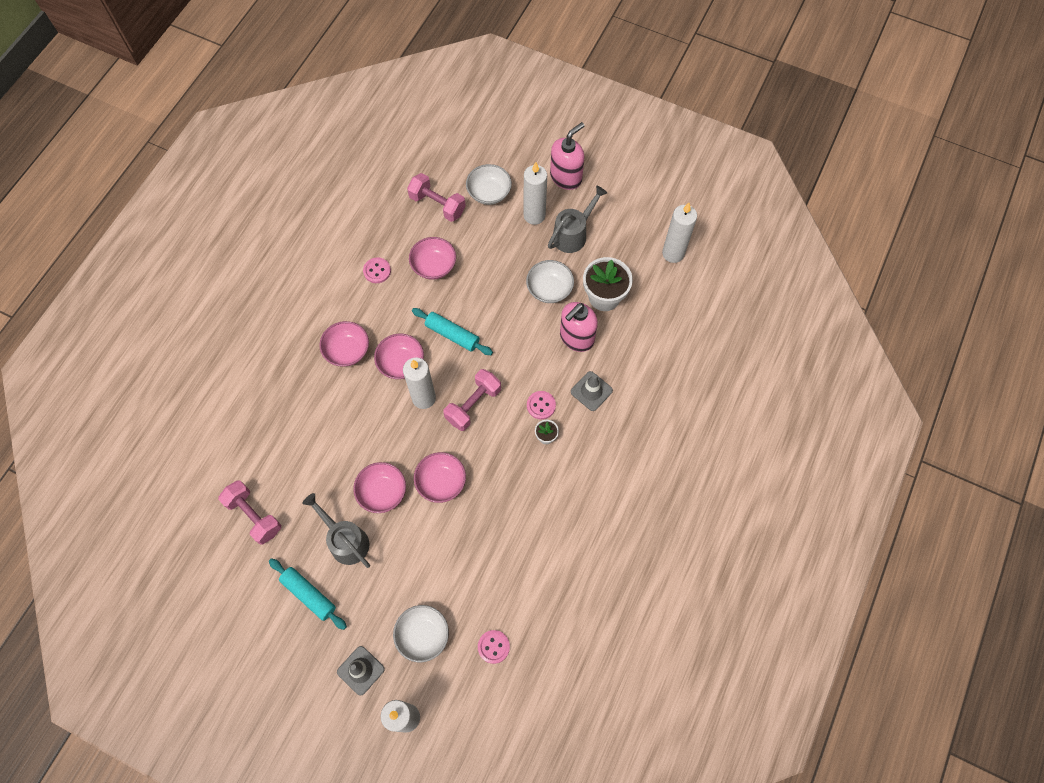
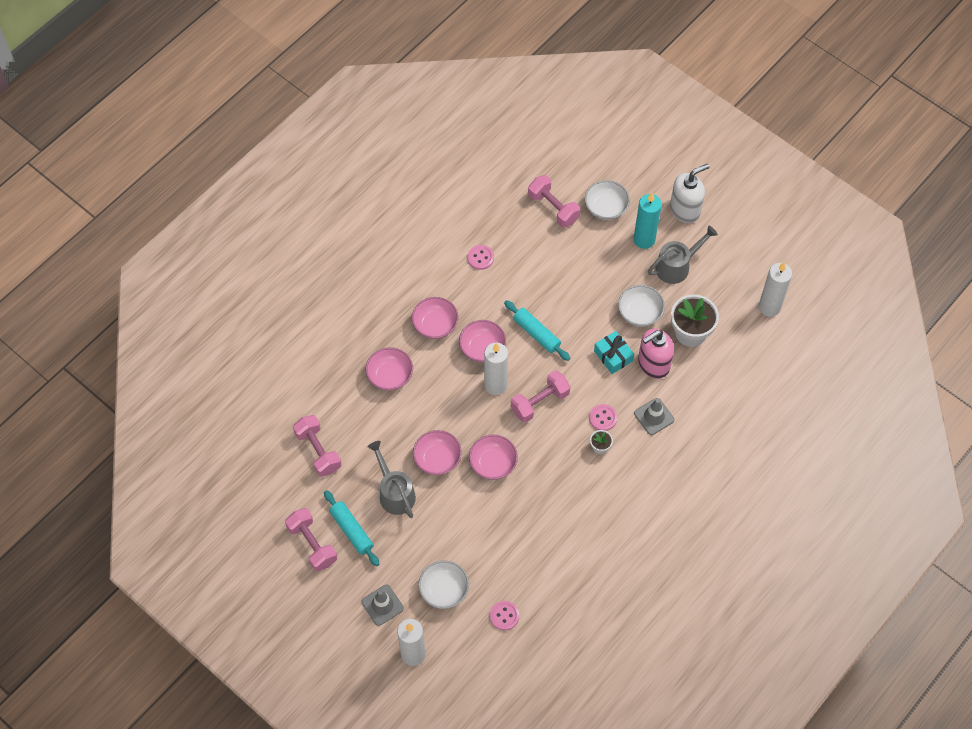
camera: 15 degrees right, 5 degrees down
pink bowl [409,237,456,280] -> pink bowl moved to [365,347,413,391]
white candle [524,162,547,225] -> turquoise candle [634,192,662,249]
pink soap dispenser [550,122,585,190] -> white soap dispenser [670,164,710,223]
none -> pink dumbbell [285,508,337,571]
none -> turquoise gift [594,331,634,374]

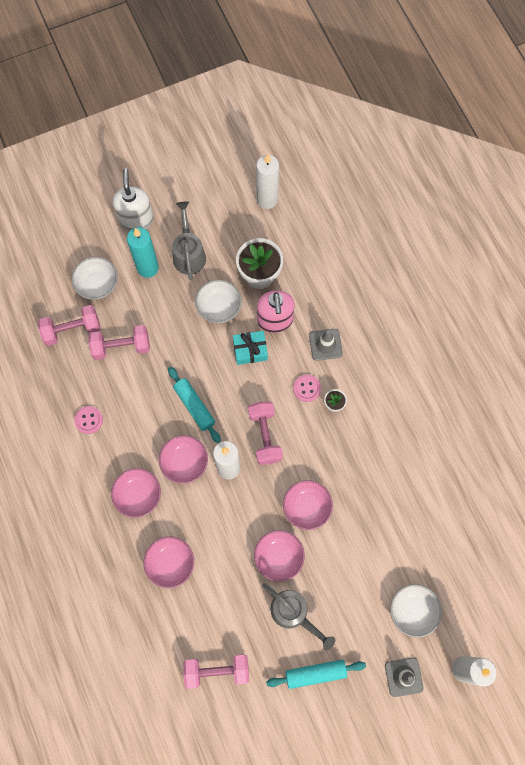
camera: 65 degrees left, 10 degrees up
pink dumbbell [285,508,337,571] -> pink dumbbell moved to [89,325,150,360]
grey watering can [368,441,416,518] -> grey watering can turned 135 degrees counterclockwise [262,583,335,650]
pink button [490,601,519,630] -> none
turquoise rolling pin [504,300,570,361] -> turquoise rolling pin turned 75 degrees clockwise [168,367,221,443]

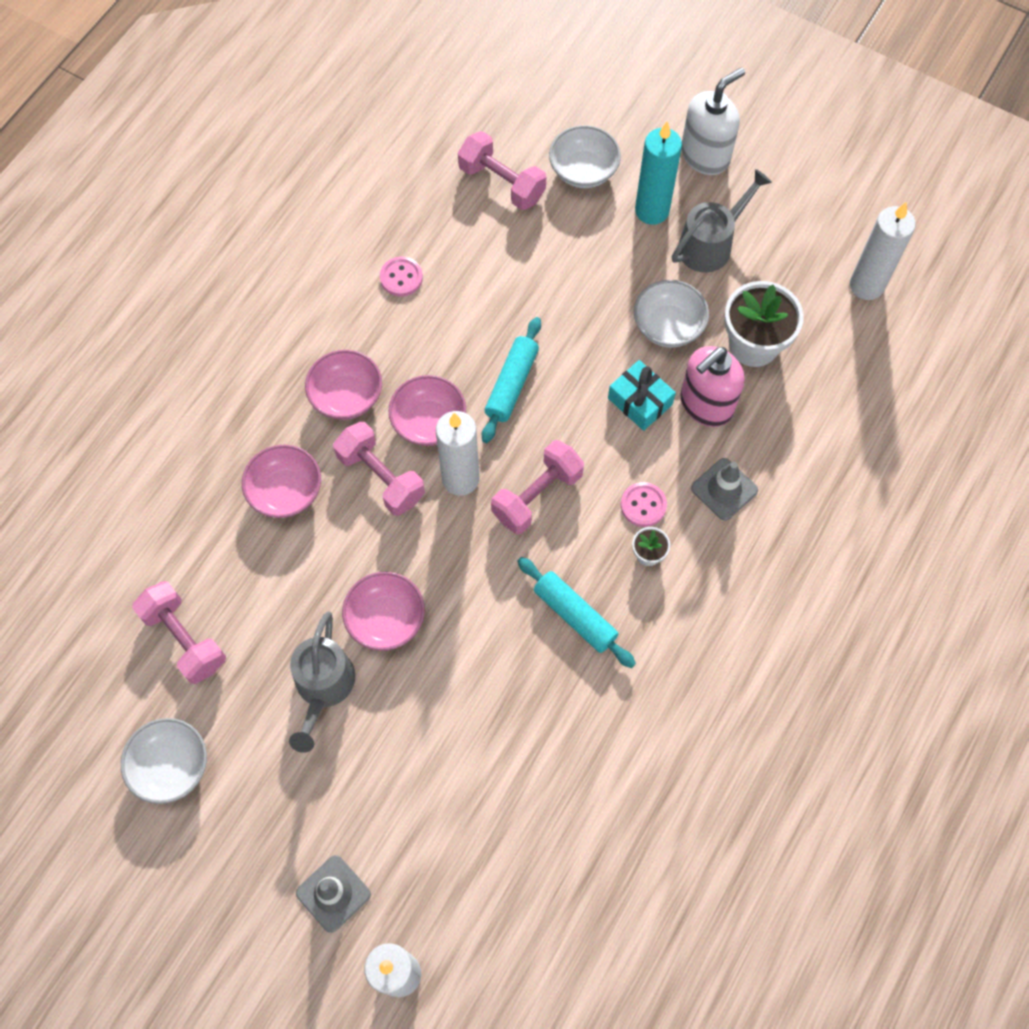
camera: 55 degrees right, 5 degrees down
pink dumbbell [89,325,150,360] -> pink dumbbell moved to [333,422,425,516]
turquoise rolling pin [266,660,366,689] -> turquoise rolling pin moved to [517,557,636,668]
pink bowl [283,480,333,530] -> none
white bowl [390,584,442,638] -> white bowl moved to [121,718,207,804]

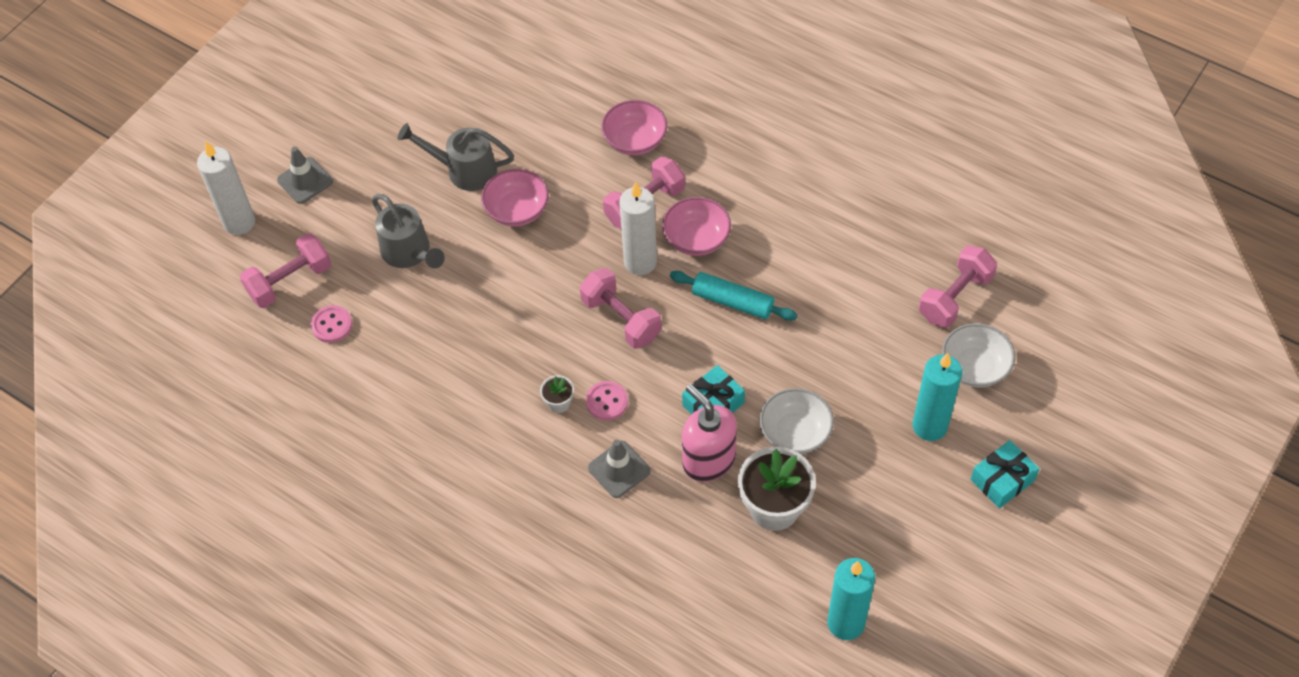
camera: 95 degrees right, 10 degrees down
white bowl [121,718,207,804] -> none
pink dumbbell [132,581,226,684] -> pink dumbbell moved to [240,233,331,308]
pink bowl [305,350,382,420] -> none
pink button [380,257,423,296] -> pink button moved to [311,305,352,343]
turquoise rolling pin [517,557,636,668] -> none
grey watering can [672,169,772,273] -> grey watering can moved to [372,194,445,268]
white soap dispenser [681,67,745,175] -> turquoise gift [970,440,1039,508]
white candle [850,202,916,300] -> turquoise candle [827,558,875,640]

